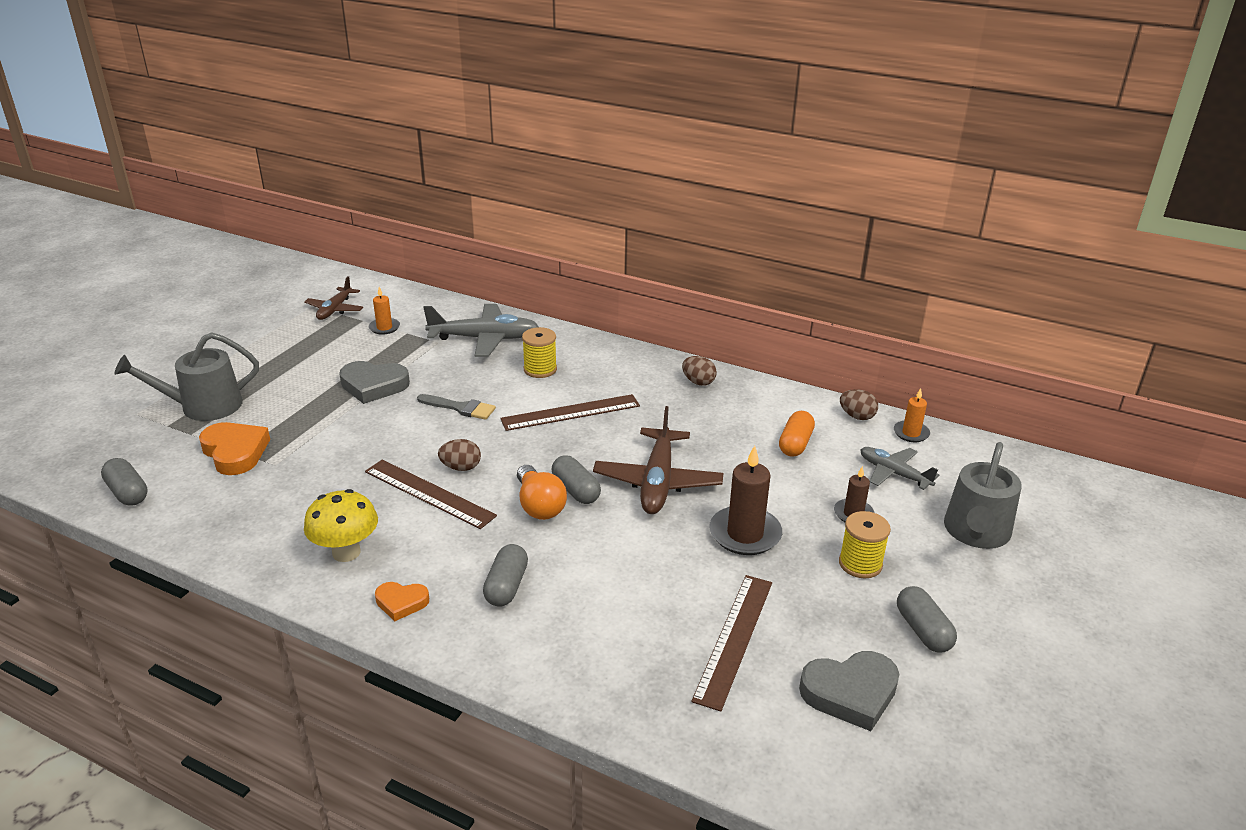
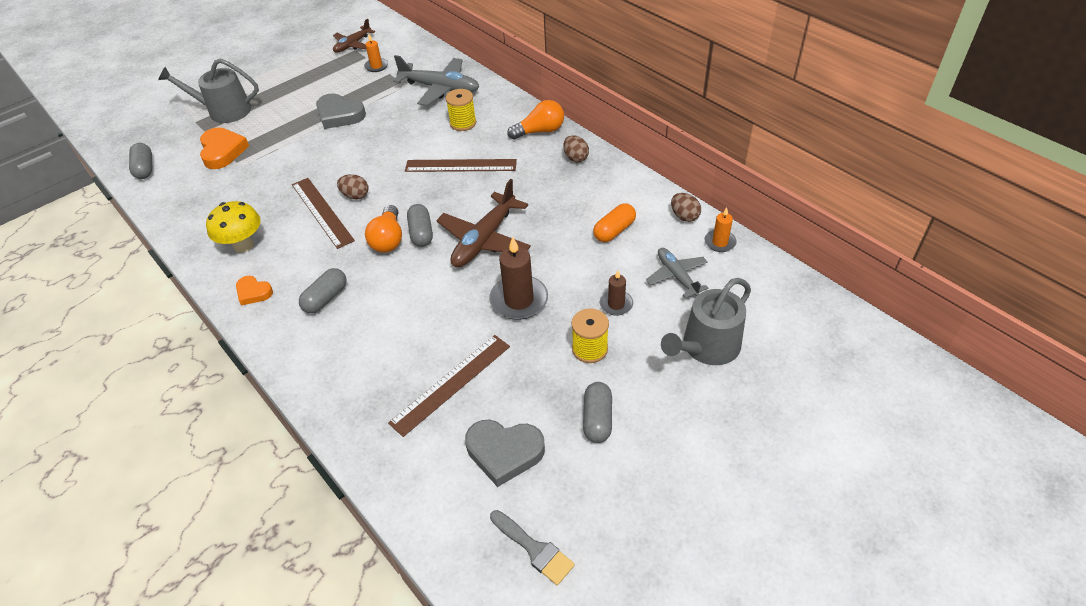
camera: 25 degrees right, 15 degrees up
grey brush [417,394,496,420] -> grey brush moved to [490,510,575,585]
none -> orange light bulb [507,100,564,139]

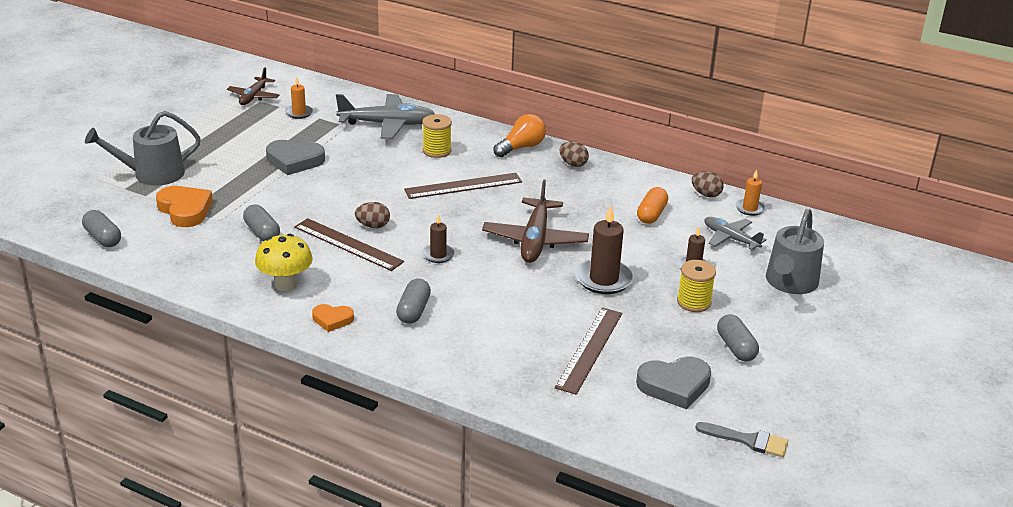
camera: 25 degrees left, 15 degrees down
orange light bulb [365,205,402,253] -> brown candle [422,214,455,263]
grey capsule [407,204,433,247] -> grey capsule moved to [243,205,280,242]

